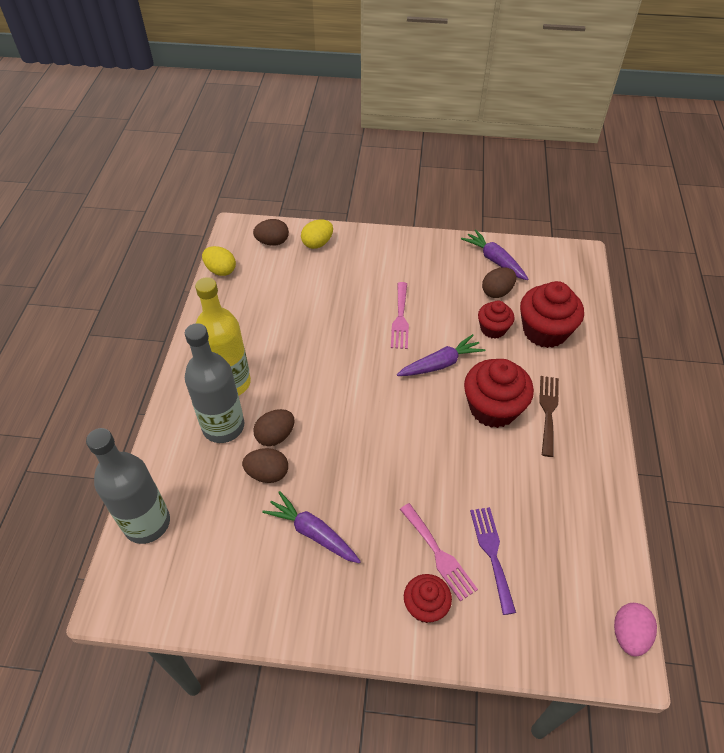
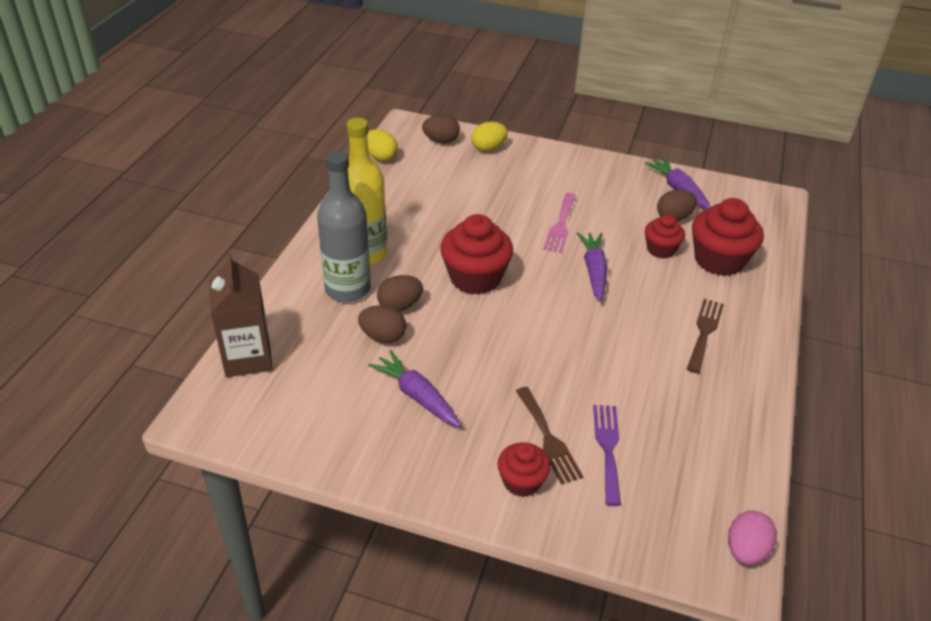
camera: 10 degrees right, 10 degrees down
grey bottle [86,428,170,544] -> brown carton [209,253,273,377]
purple carrot [397,334,485,376] -> purple carrot turned 75 degrees counterclockwise [577,232,607,301]
pink fork [400,503,478,601] -> brown fork [516,387,584,485]
red cupcake [464,359,534,428] -> red cupcake moved to [440,214,513,295]

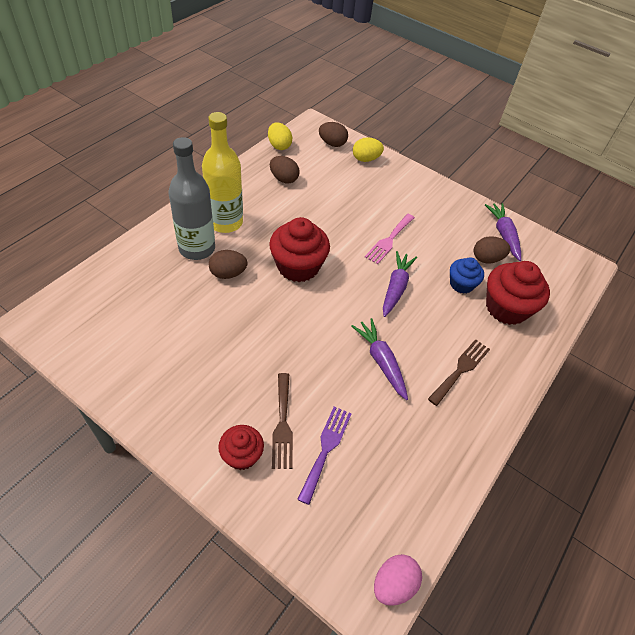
camera: 15 degrees right, 10 degrees up
brown carton [209,253,273,377] -> none
brown egg [358,305,406,343] -> brown egg moved to [270,156,300,184]
purple carrot [368,350,461,427] -> purple carrot moved to [351,318,408,400]
red cupcake [645,214,685,259] -> blue cupcake [450,257,484,294]

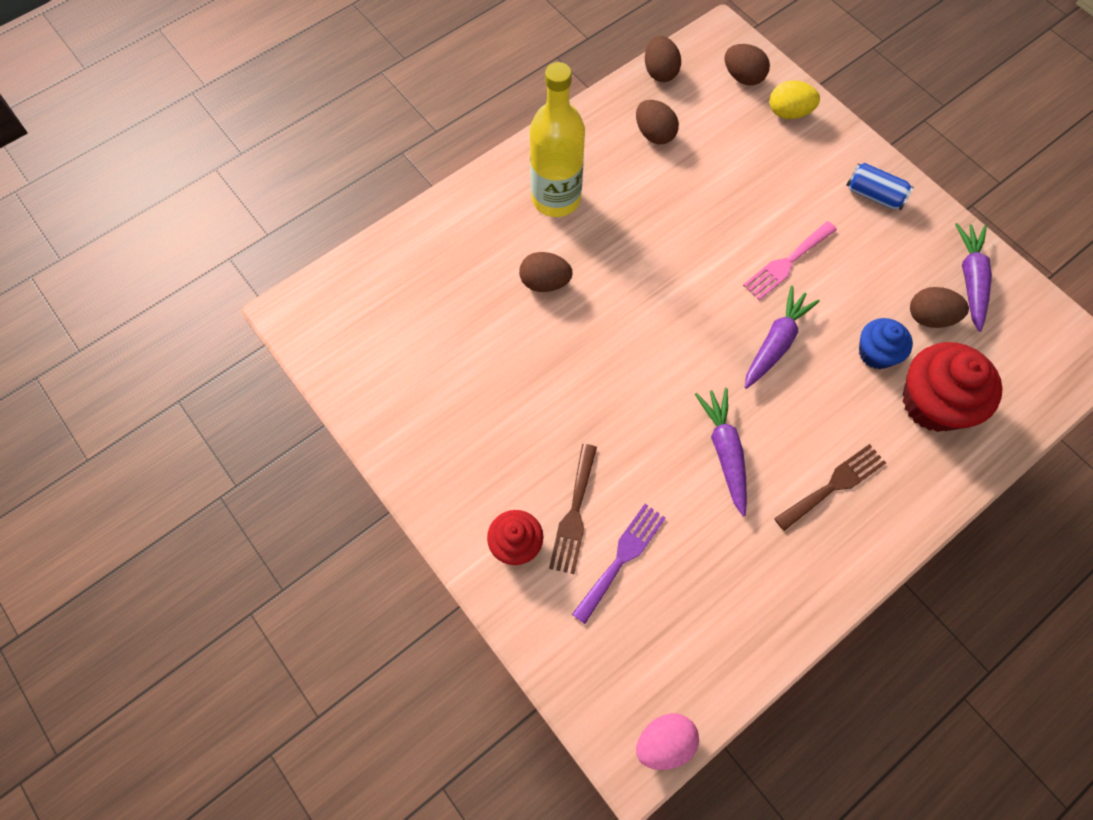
camera: 20 degrees right, 15 degrees up
grey bottle [169,137,215,260] -> none
yellow egg [268,122,293,150] -> brown egg [645,36,681,82]
red cupcake [269,217,330,282] -> none
none -> blue can [847,163,914,210]

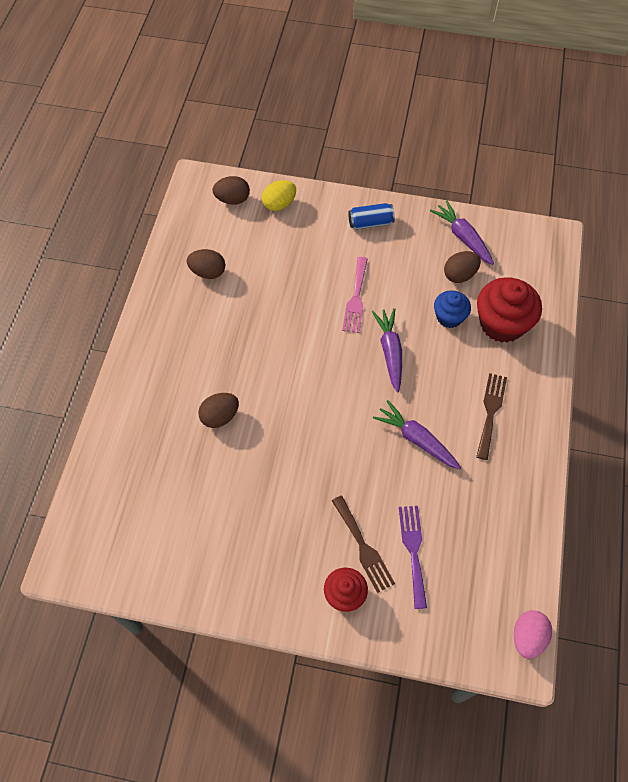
camera: 40 degrees left, 5 degrees down
yellow bottle [530,62,585,217] -> none
brown egg [645,36,681,82] -> none

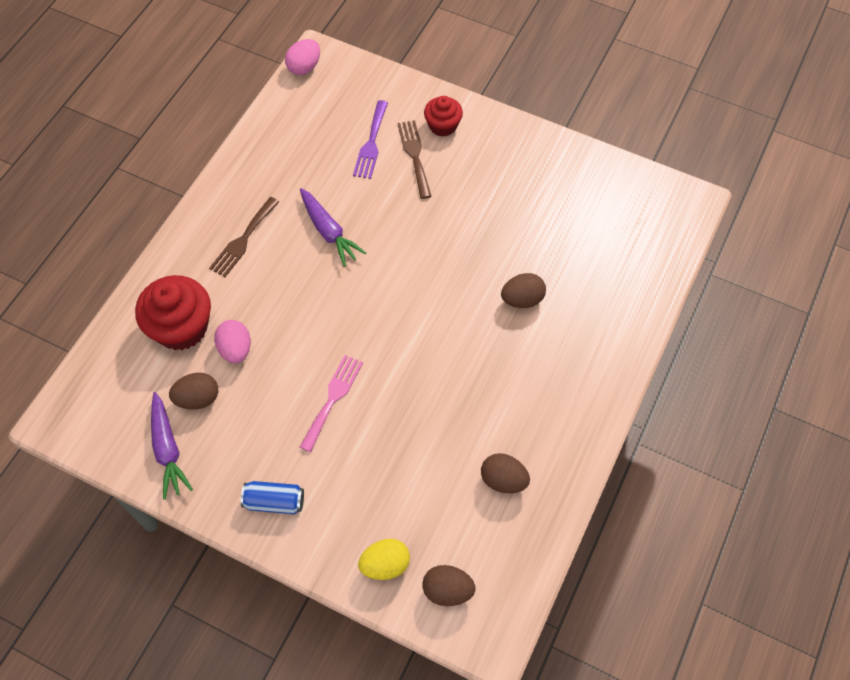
camera: 165 degrees left, 0 degrees up
purple carrot [372,308,402,393] -> none
blue cupcake [434,290,471,328] -> pink egg [214,320,251,364]

